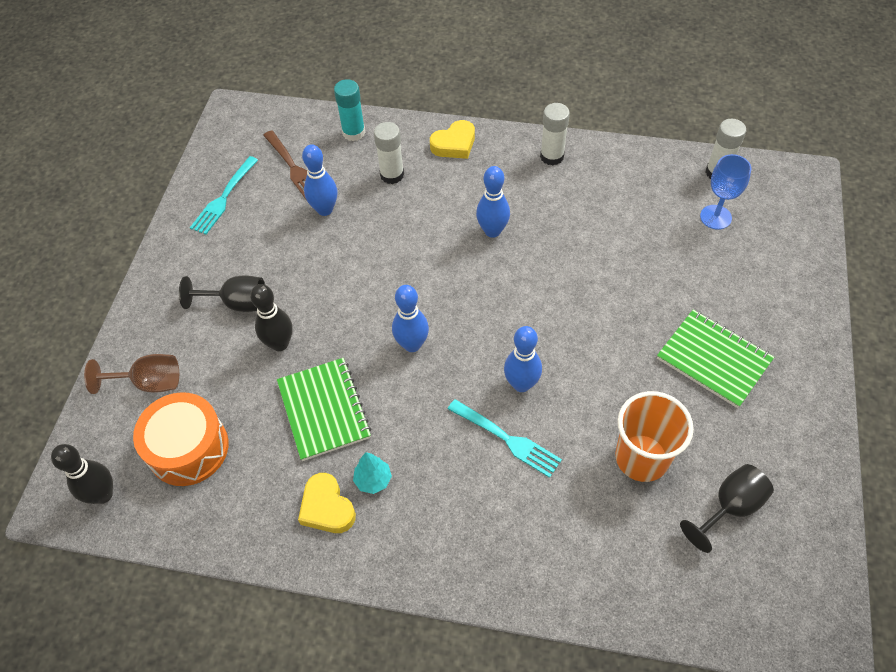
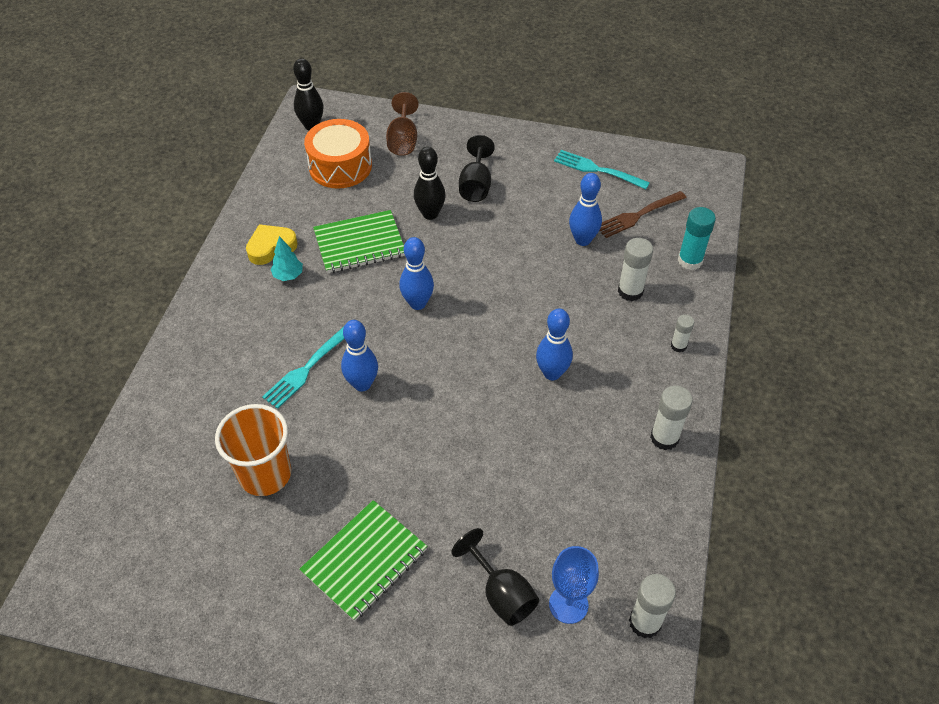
camera: 90 degrees right, 5 degrees down
yellow heart [430,120,475,159] -> white glue stick [671,315,694,352]
black goblet [680,464,774,553] -> black goblet moved to [451,528,539,626]

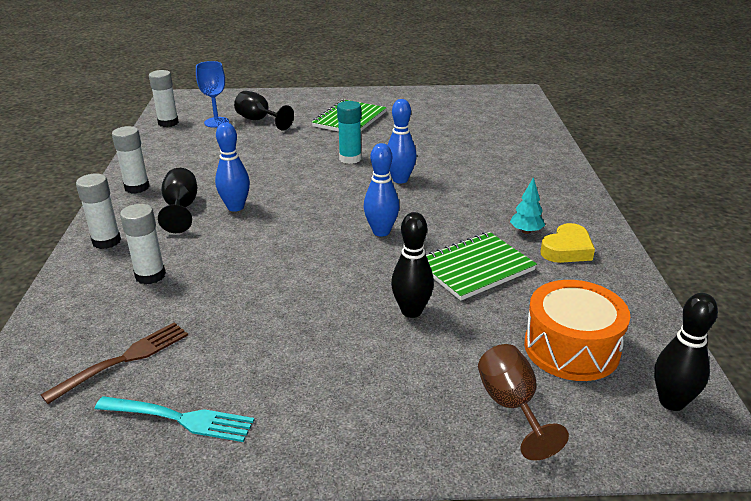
camera: 165 degrees right, 20 degrees down
orange cup [215,404,291,496] -> none
turquoise fork [262,327,344,409] -> none
black goblet [459,135,495,202] -> black goblet moved to [158,168,197,233]
blue bowling pin [569,173,602,246] -> none
white glue stick [671,315,694,352] -> white glue stick [76,174,121,249], size x1.67
turquoise glue stick [678,207,716,270] -> turquoise glue stick moved to [337,101,361,164]

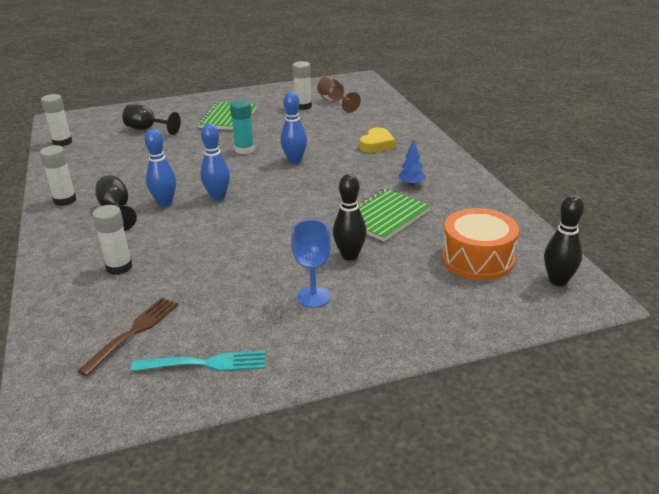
camera: 15 degrees left, 0 degrees up
white glue stick [76,174,121,249] -> white glue stick moved to [292,61,312,110]
blue goblet [196,61,229,128] -> blue goblet moved to [291,220,331,308]
blue bowling pin [364,143,399,237] -> blue bowling pin moved to [200,124,230,201]
brown goblet [478,344,569,461] -> brown goblet moved to [317,76,361,113]
turquoise tree [510,177,545,234] -> blue tree [399,140,426,186]
yellow heart [540,223,595,263] -> yellow heart moved to [360,127,395,153]

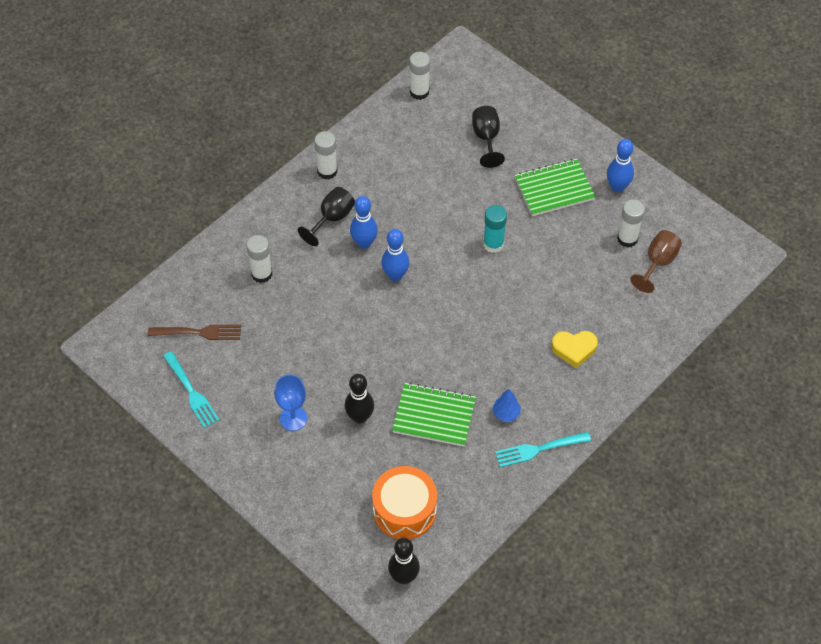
camera: 60 degrees right, 25 degrees up
blue bowling pin [280,92,307,164] -> blue bowling pin moved to [607,139,634,192]
none -> turquoise fork [495,432,591,467]

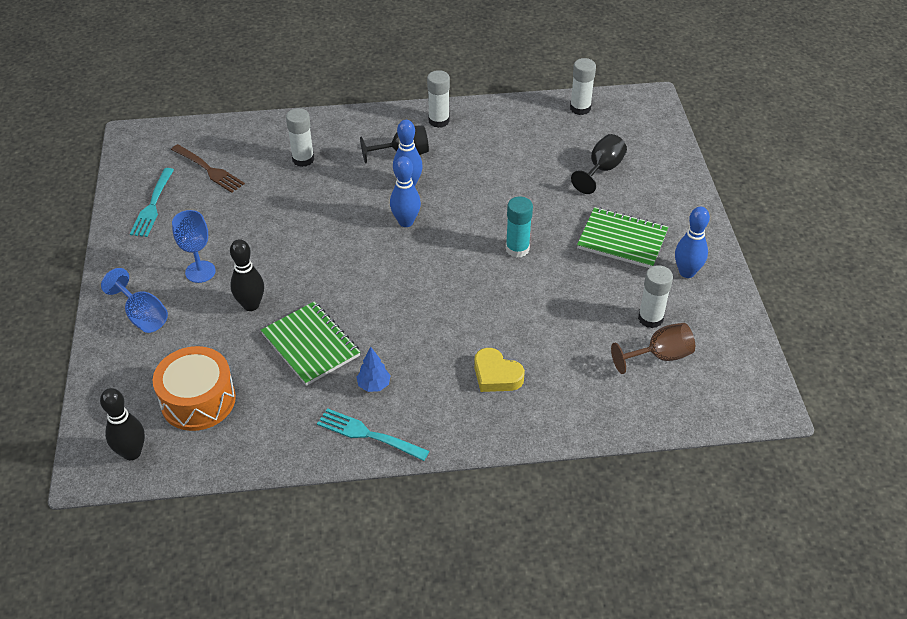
camera: 40 degrees right, 10 degrees down
none -> blue goblet [101,268,168,333]

